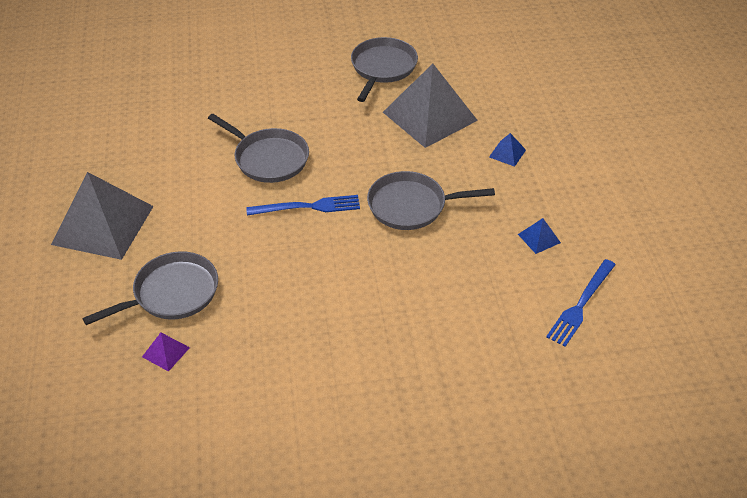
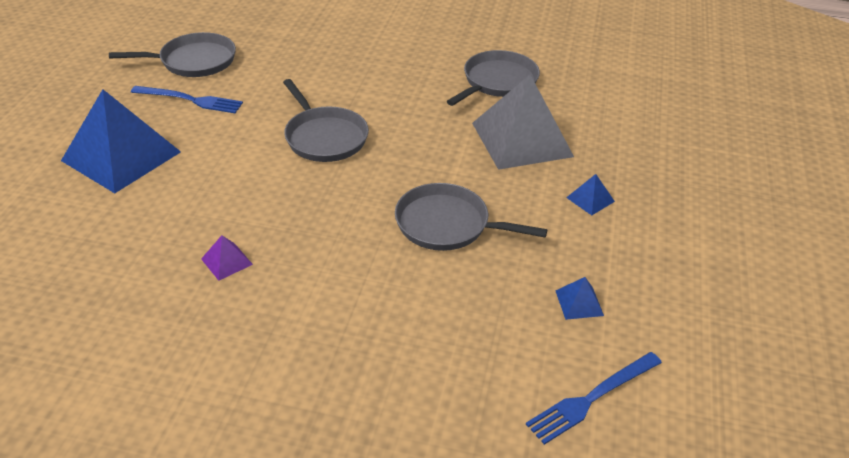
camera: 20 degrees right, 5 degrees down
grey pyramid [51,172,154,260] -> blue pyramid [61,89,181,193]
grey pan [82,251,218,325] -> grey pan moved to [109,32,236,77]
purple pyramid [142,333,190,372] -> purple pyramid moved to [201,235,253,281]
blue fork [246,195,360,216] -> blue fork moved to [131,86,243,113]

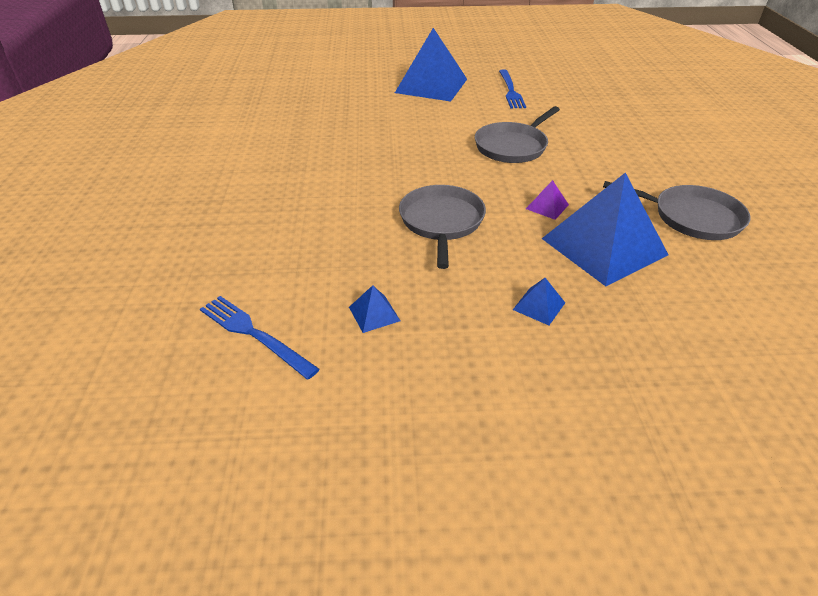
camera: 75 degrees right, 0 degrees up
grey pan [109,32,236,77] -> none
purple pyramid [201,235,253,281] -> purple pyramid moved to [526,180,569,220]
grey pyramid [472,75,574,170] -> blue pyramid [542,172,669,286]

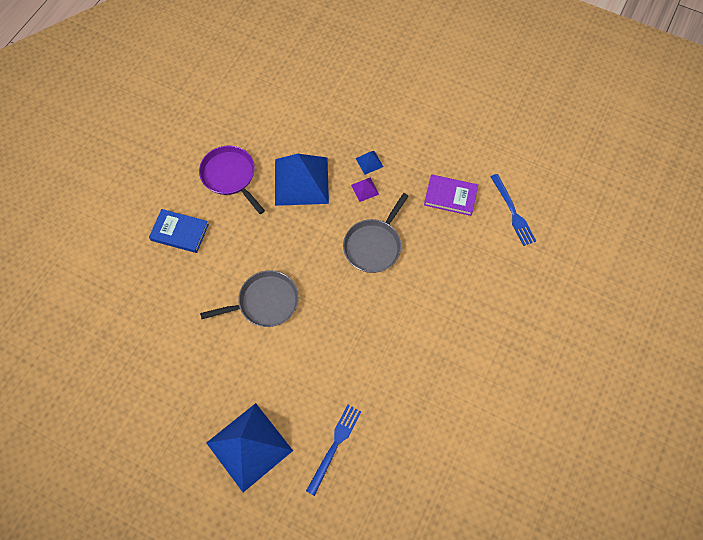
camera: 150 degrees left, 25 degrees up
blue pyramid [349,285,400,333] -> purple book [424,174,478,216]
blue fork [499,69,526,108] -> blue fork moved to [306,405,362,496]
purple pyramid [526,180,569,220] -> purple pyramid moved to [351,178,379,202]
grey pan [603,181,751,240] -> purple pan [199,146,265,214]
none -> blue book [149,209,209,253]

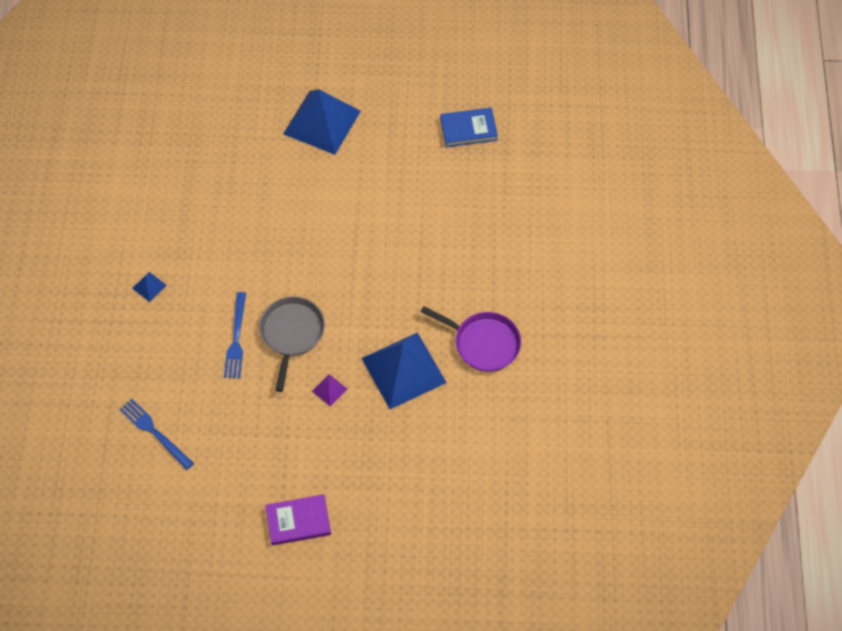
camera: 155 degrees right, 5 degrees down
blue book [149,209,209,253] -> blue book moved to [440,108,498,147]
grey pan [200,270,299,327] -> none
blue fork [306,405,362,496] -> blue fork moved to [224,292,246,378]
blue pyramid [356,151,383,175] -> blue pyramid moved to [132,272,167,302]
purple book [424,174,478,216] -> purple book moved to [265,494,331,545]

